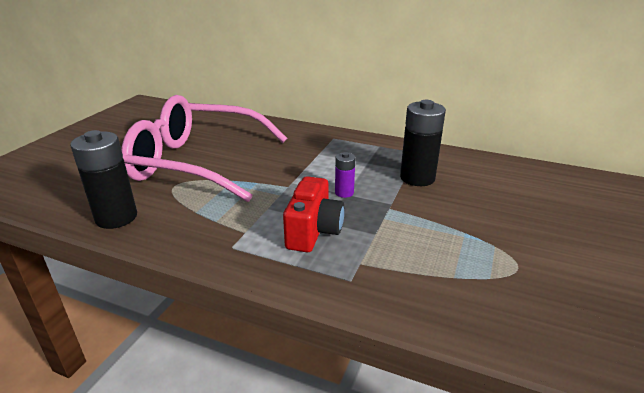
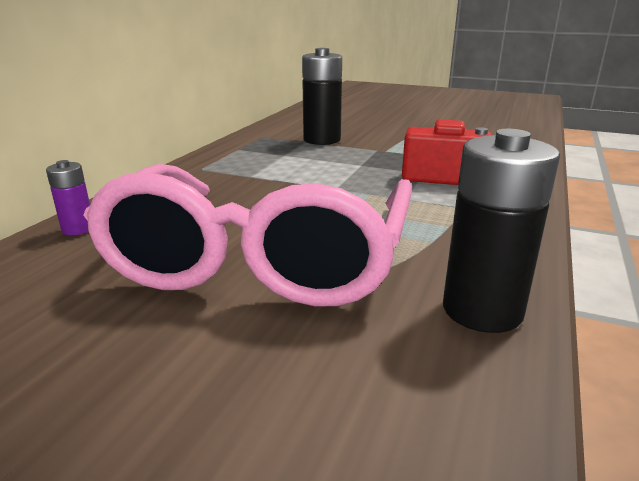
camera: 90 degrees left, 5 degrees down
purple battery [335,152,355,198] -> purple battery moved to [46,160,90,235]

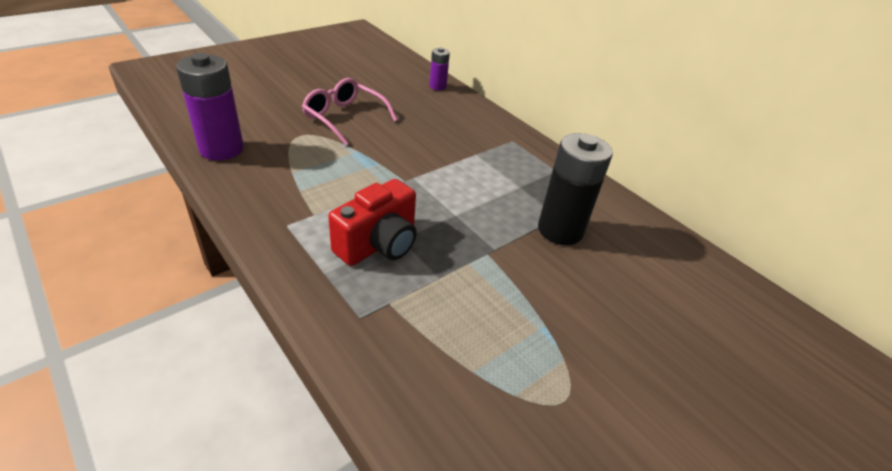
camera: 115 degrees right, 15 degrees up
pink glasses [83,164,412,306] -> pink glasses [302,78,398,146], size x0.47
black battery [443,129,560,333] -> purple battery [176,53,244,161]

